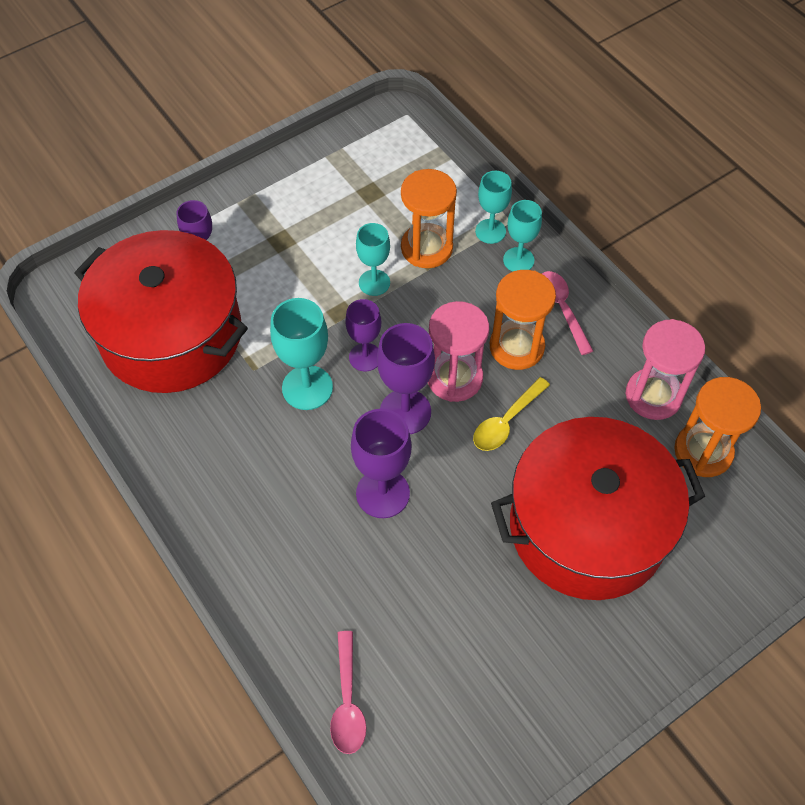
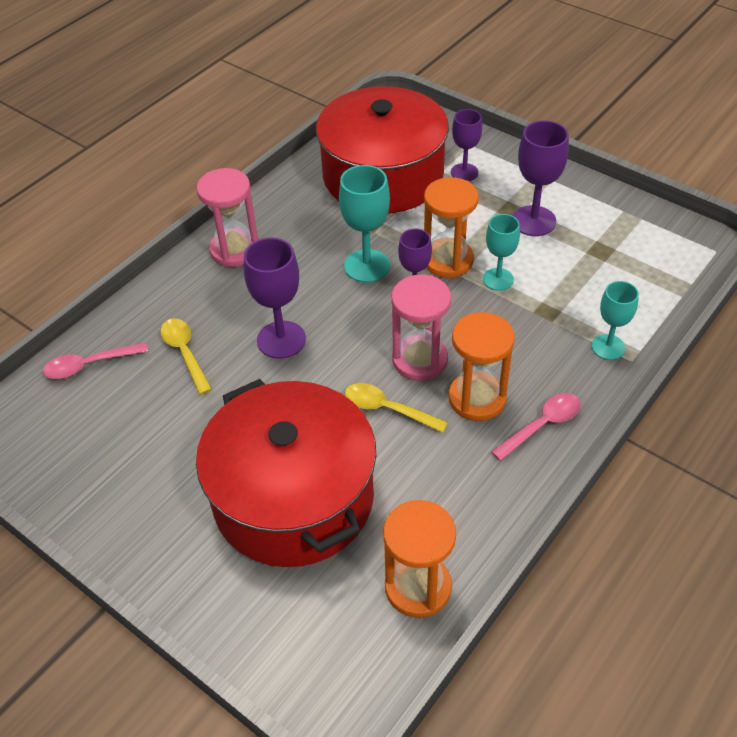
camera: 75 degrees right, 10 degrees down
purple goblet [377,323,435,434] -> purple goblet moved to [512,120,569,236]
orange hourglass [401,169,457,268] -> orange hourglass moved to [424,177,478,278]
turquoise goblet [503,200,542,272] -> none
pink hourglass [626,319,705,420] -> pink hourglass moved to [197,168,258,267]
none -> yellow spoon [161,318,212,395]

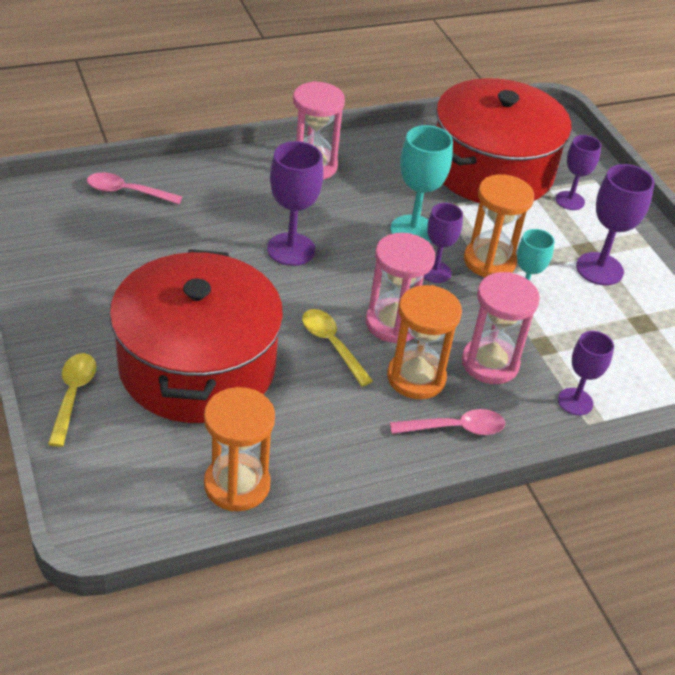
camera: 25 degrees right, 5 degrees down
yellow spoon [161,318,212,395] -> yellow spoon moved to [48,353,97,447]
turquoise goblet [592,281,639,360] -> purple goblet [558,331,614,415]
none -> pink hourglass [462,272,540,384]

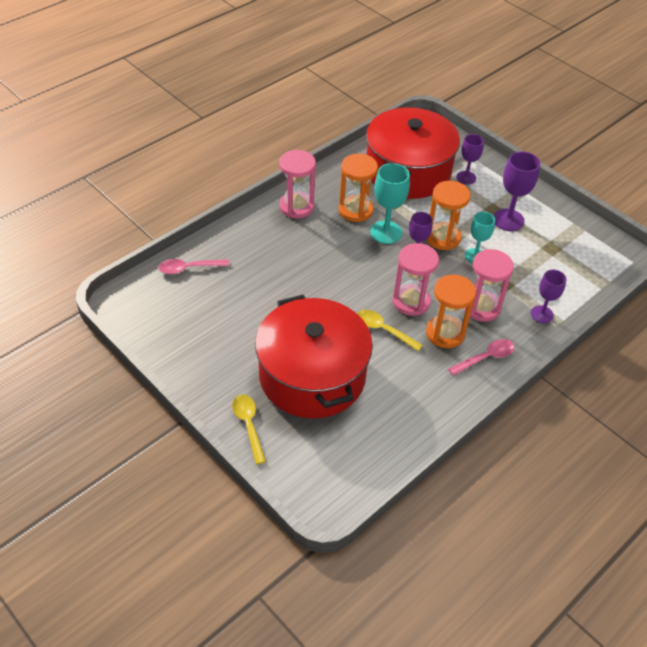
camera: 20 degrees left, 5 degrees up
orange hourglass [204,387,275,511] -> orange hourglass moved to [338,154,378,222]
purple goblet [267,141,323,266] -> none

